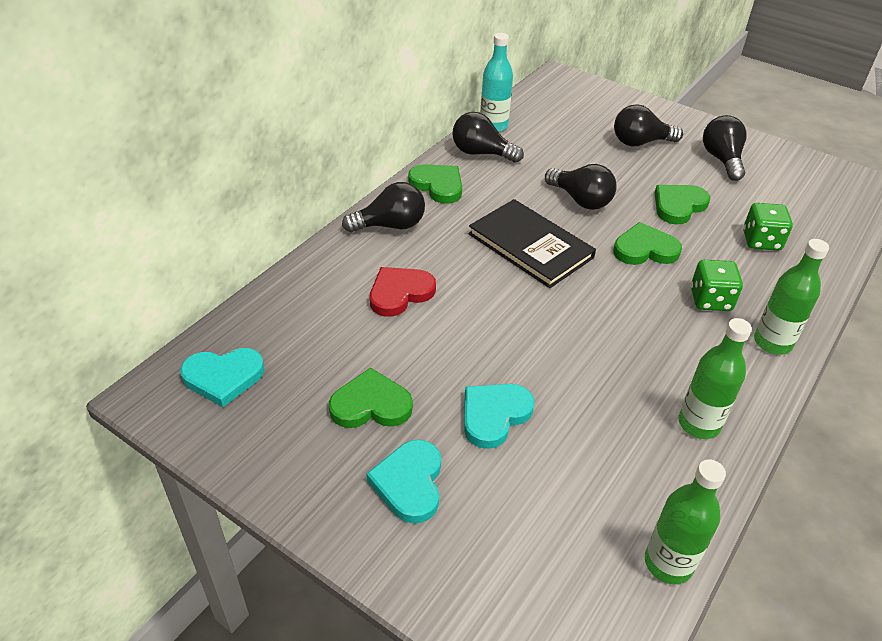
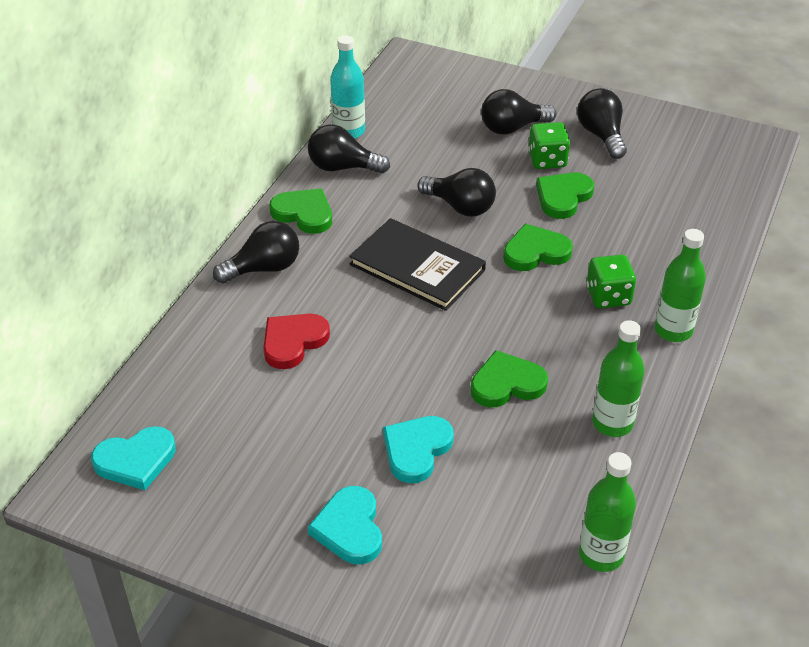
camera: 10 degrees left, 0 degrees up
green heart [329,368,413,428] -> green heart moved to [471,350,548,407]
green dice [743,203,793,251] -> green dice moved to [528,122,570,169]

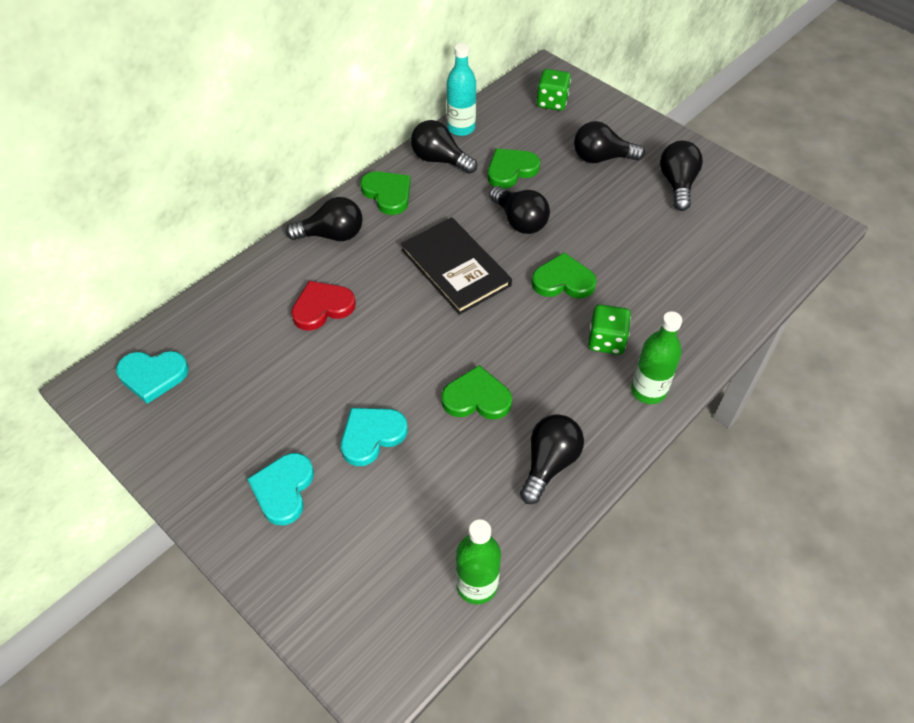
camera: 20 degrees right, 10 degrees up
green dice [528,122,570,169] -> green dice moved to [537,69,571,111]
green heart [536,173,594,219] -> green heart moved to [488,149,540,189]
green bottle [592,320,645,437] -> black light bulb [520,414,584,504]

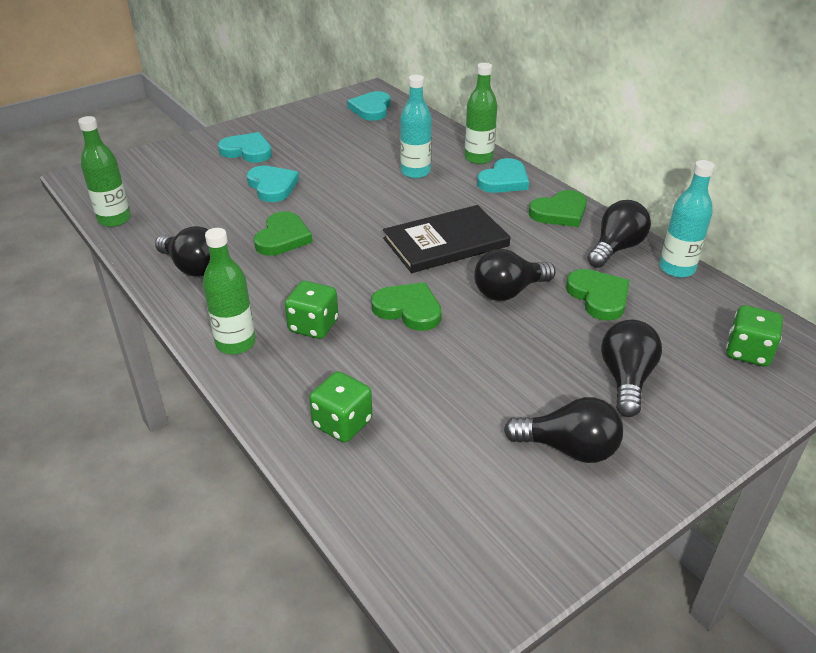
camera: 100 degrees right, 15 degrees down
black light bulb [286,197,363,241] -> turquoise heart [477,158,529,193]
red heart [291,281,356,331] -> turquoise bottle [400,75,432,178]
green heart [532,252,597,299] -> green heart turned 75 degrees counterclockwise [371,282,442,331]
none -> green dice [309,371,372,442]
none -> green bottle [465,63,497,164]

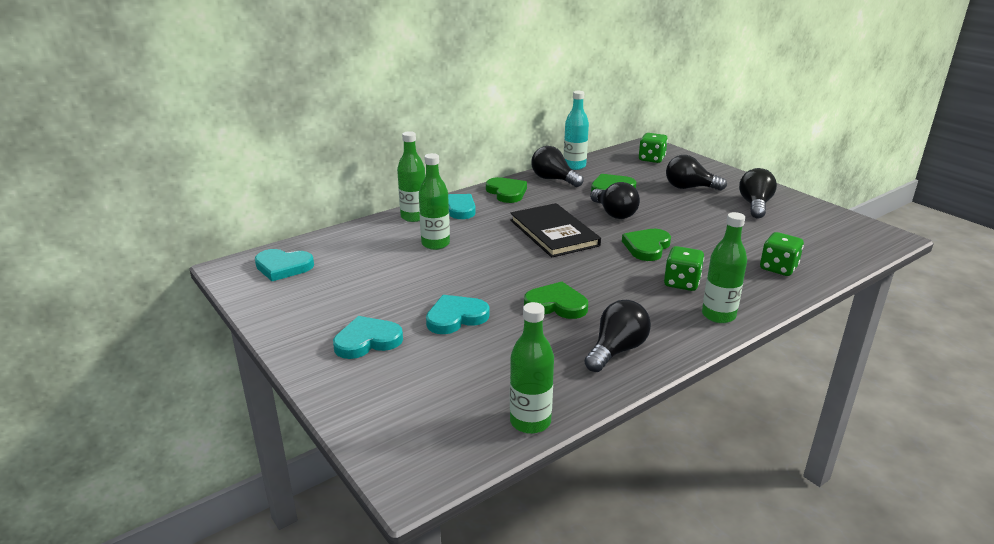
camera: 90 degrees left, 10 degrees down
turquoise heart [218,132,272,163] -> turquoise heart turned 45 degrees clockwise [333,316,403,359]
turquoise bottle [400,75,432,178] -> green bottle [419,153,450,250]

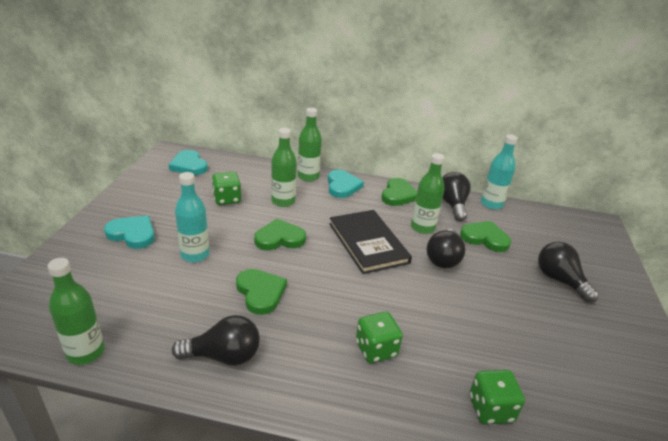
camera: 45 degrees right, 5 degrees up
turquoise heart [426,295,489,334] -> turquoise bottle [175,172,209,262]
black book [510,203,601,258] -> black book turned 45 degrees counterclockwise [329,210,412,274]
green heart [622,229,671,261] -> green heart moved to [254,219,306,250]
green dice [639,133,668,163] -> green dice moved to [212,172,241,205]
green bottle [702,212,747,323] -> green bottle moved to [411,153,445,234]
black light bulb [739,168,777,218] -> none

